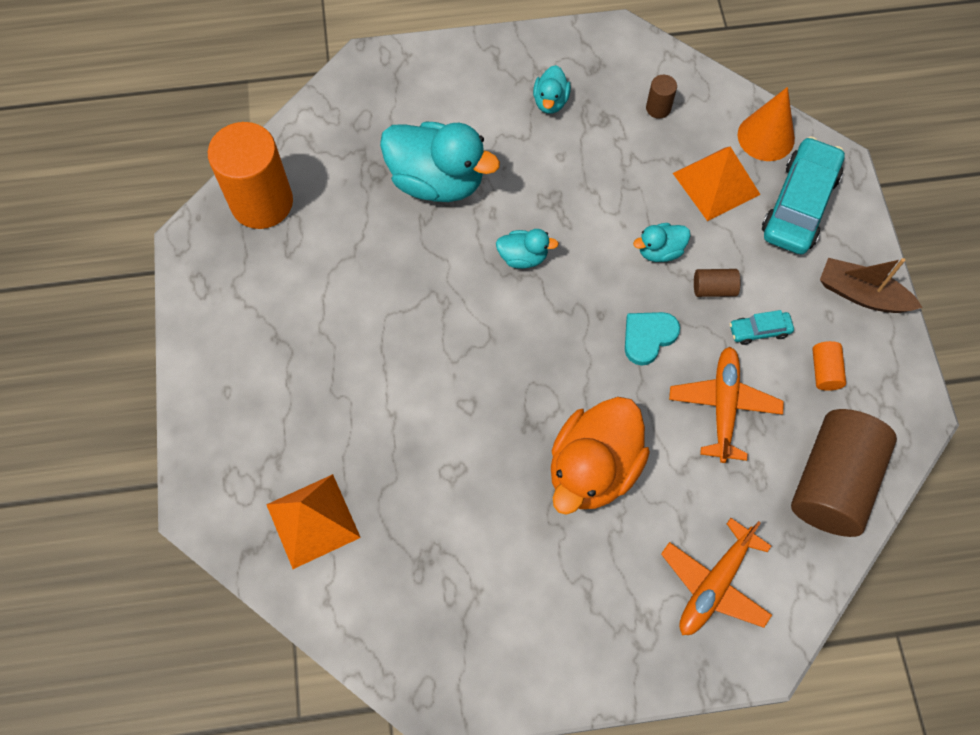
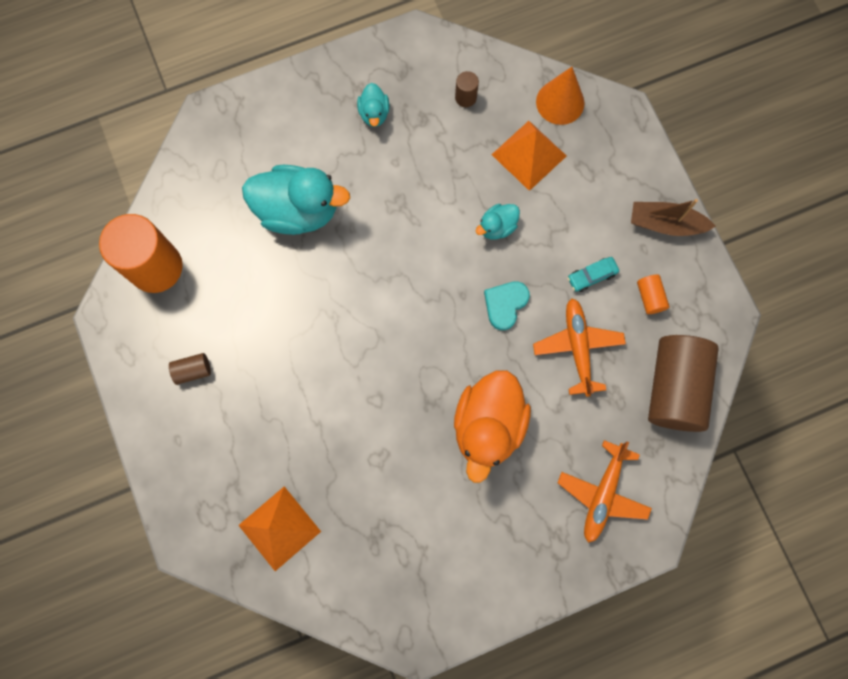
camera: 15 degrees left, 10 degrees up
turquoise duck [496,229,559,269] -> none
brown cylinder [694,269,741,297] -> brown cylinder moved to [169,353,211,385]
turquoise car [762,136,845,255] -> none

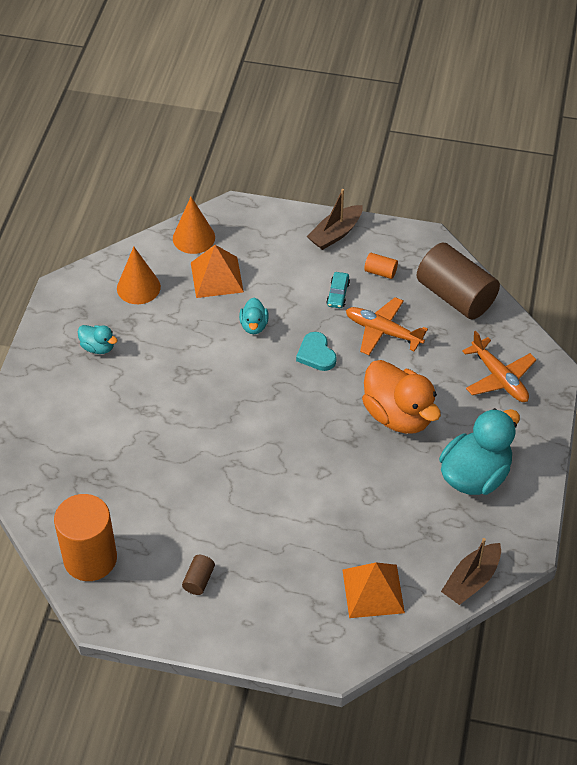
camera: 55 degrees left, 25 degrees down
turquoise duck [242,165,350,235] -> turquoise duck moved to [439,408,520,495]
brown cylinder [455,71,479,107] -> orange cone [117,247,161,304]
none -> brown boat [441,538,501,605]

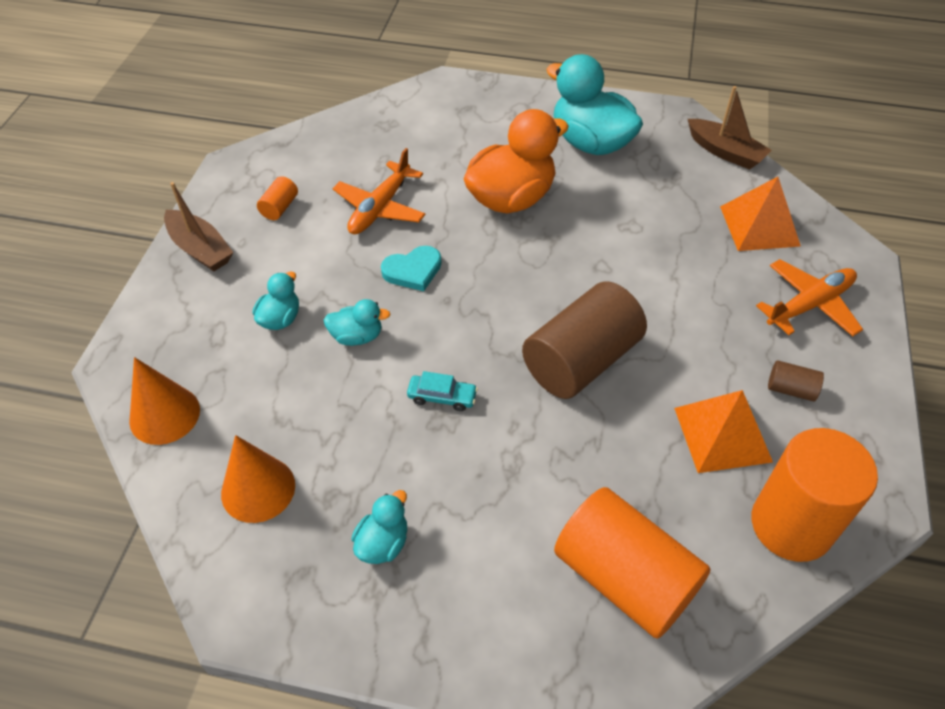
camera: 90 degrees left, 0 degrees up
orange pyramid [191,245,244,298] -> orange pyramid moved to [674,390,773,473]
turquoise car [326,272,350,308] -> turquoise car moved to [407,371,478,411]
brown cylinder [417,243,500,319] -> brown cylinder moved to [522,282,647,399]
orange plane [462,331,536,402] -> orange plane moved to [756,259,863,336]
none -> turquoise duck [253,272,299,330]
none -> orange cylinder [554,487,711,639]

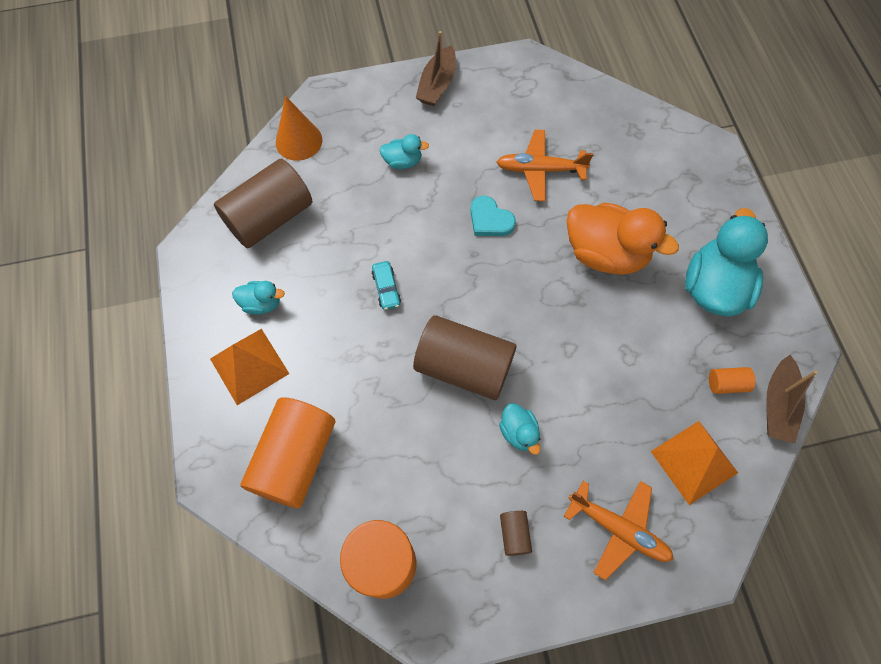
camera: 65 degrees right, 15 degrees up
orange cone [221,435,295,523] -> brown cylinder [214,159,312,248]
orange cylinder [257,176,298,220] -> orange cylinder moved to [709,367,755,394]
turquoise duck [324,299,390,346] -> turquoise duck moved to [499,403,540,455]
orange pyramid [674,390,773,473] -> orange pyramid moved to [210,329,289,405]

